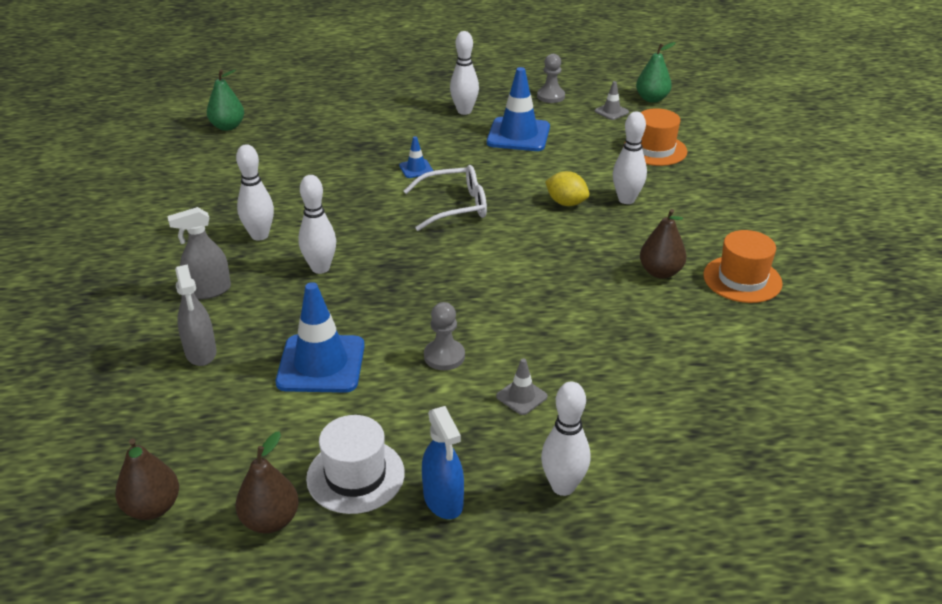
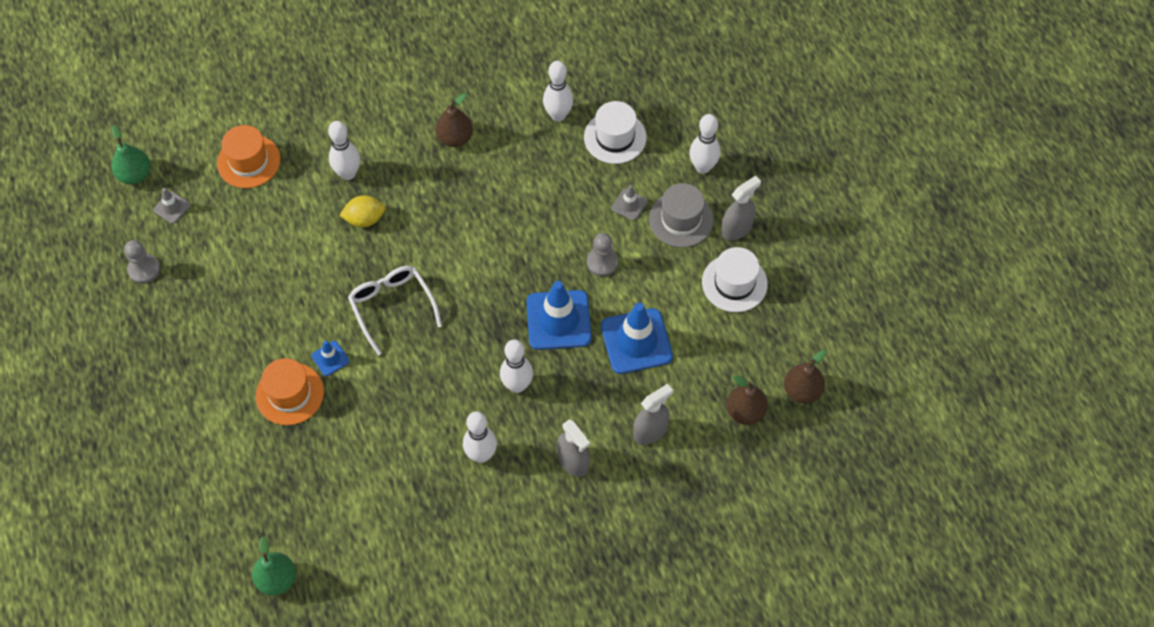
camera: 105 degrees left, 25 degrees up
brown pear [236,431,299,533] -> brown pear moved to [727,375,768,425]
blue spray bottle [422,406,464,519] -> grey spray bottle [721,176,761,240]
white bowling pin [450,31,479,115] -> white bowling pin moved to [543,61,573,122]
blue traffic cone [487,67,550,151] -> blue traffic cone moved to [526,281,591,350]
yellow lemon [545,171,589,206] -> yellow lemon turned 60 degrees clockwise [339,195,385,227]
orange hat [703,230,783,303] -> orange hat moved to [256,358,324,425]
none -> white hat [584,101,647,164]
none -> grey hat [649,183,713,247]

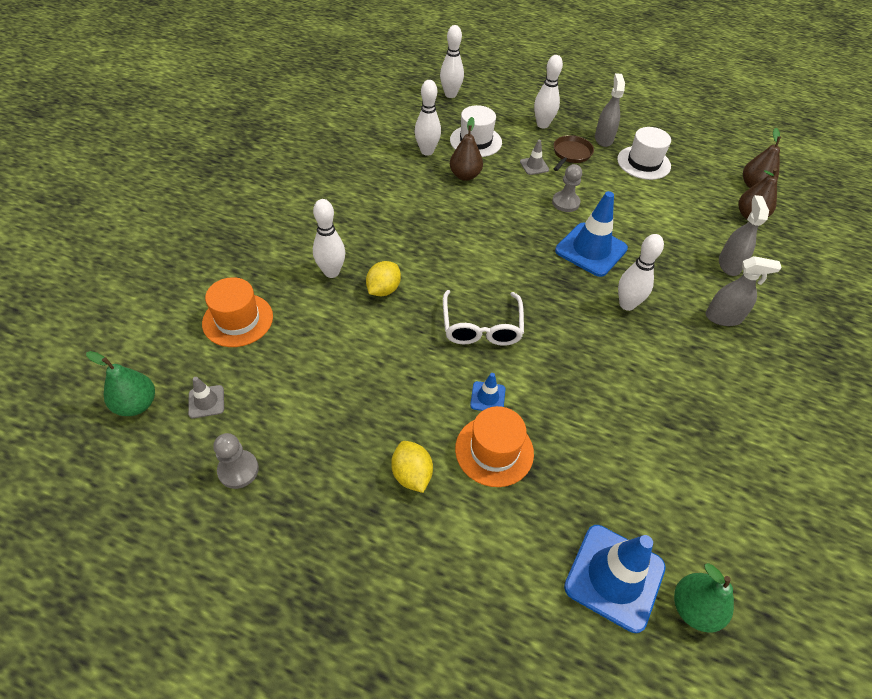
camera: 50 degrees left, 10 degrees down
white glasses [348,266,442,356] -> white glasses turned 105 degrees counterclockwise [443,290,524,346]
brown pear [435,93,473,147] -> brown pear moved to [450,117,483,181]
white bowling pin [463,412,497,463] -> white bowling pin moved to [440,25,464,98]
blue traffic cone [601,303,673,374] -> blue traffic cone moved to [564,525,666,633]
grey hat [649,183,713,247] -> brown pan [554,135,594,171]
none -> yellow lemon [391,441,433,493]

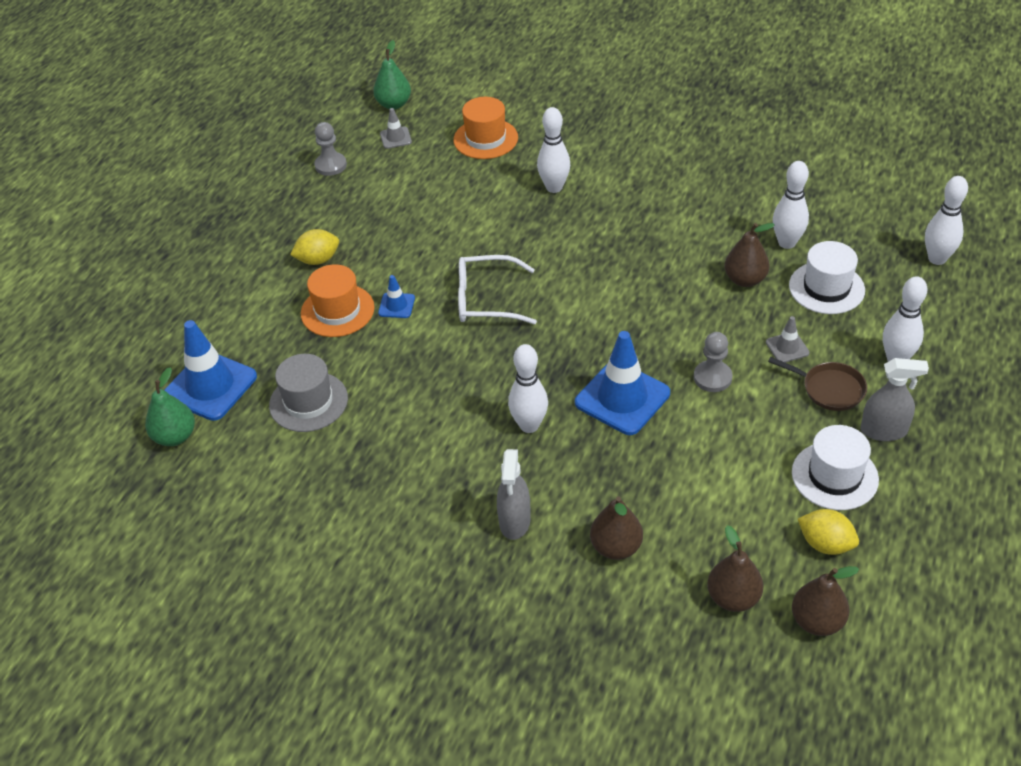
camera: 95 degrees right, 5 degrees down
yellow lemon [366,261,401,296] -> yellow lemon moved to [798,509,859,555]
grey spray bottle [719,195,769,276] -> brown pear [590,496,643,560]
none -> grey hat [269,354,348,432]

